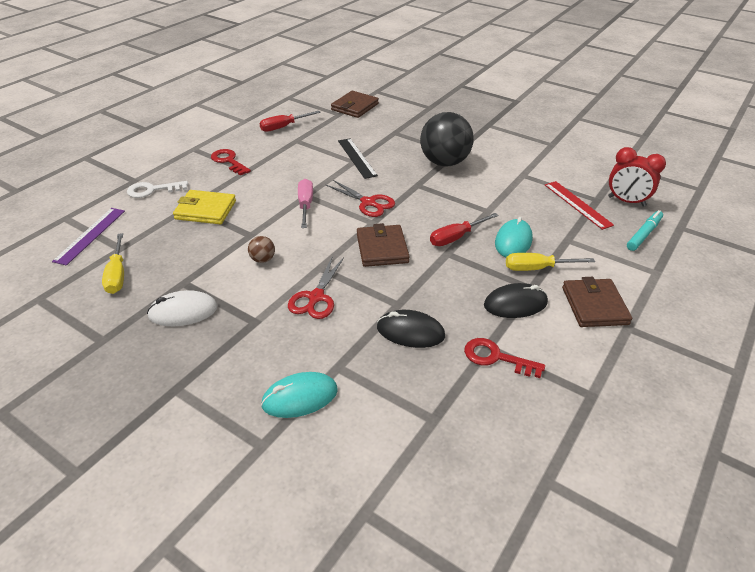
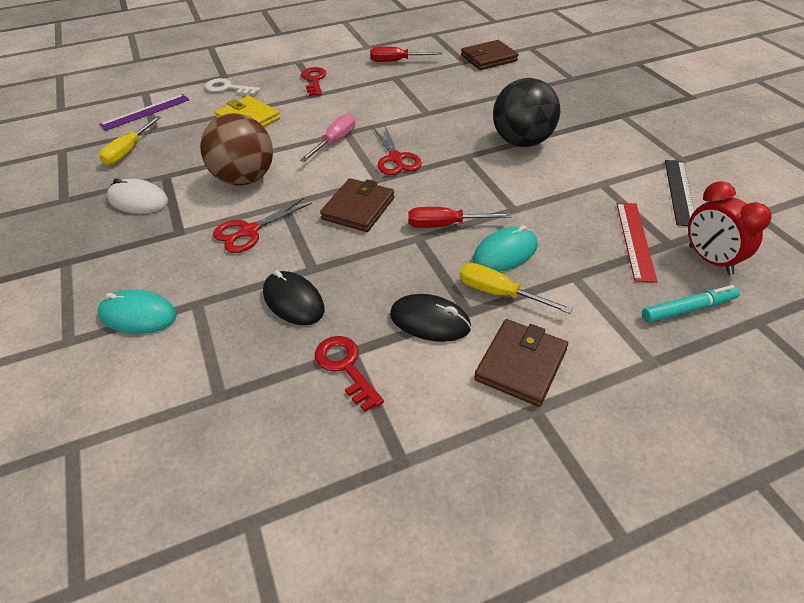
camera: 35 degrees right, 5 degrees up
brown ball [248,236,275,263] -> brown ball [200,113,273,186], size x2.42
black ruler [338,138,378,179] -> black ruler moved to [665,160,695,226]

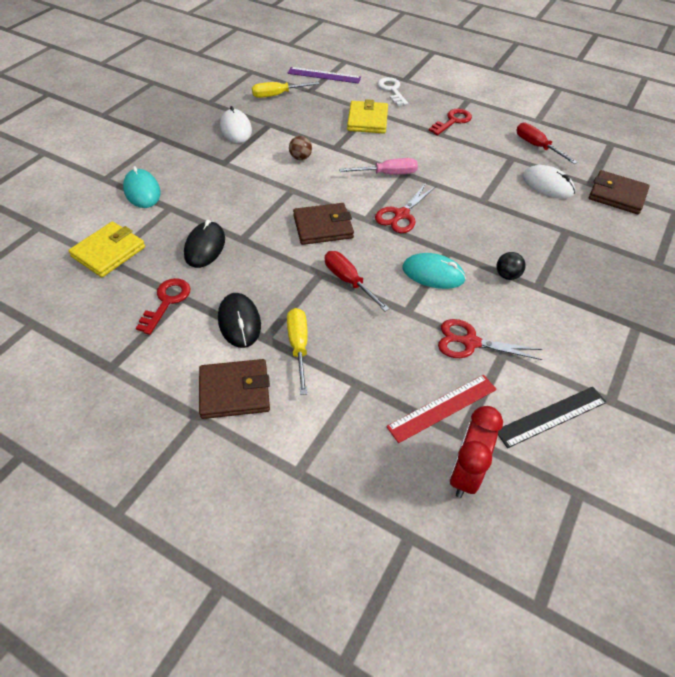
camera: 50 degrees right, 5 degrees up
brown ball [200,113,273,186] -> brown ball [289,136,312,160], size x0.41
red scissors [213,198,312,253] -> red scissors moved to [438,319,543,360]
turquoise mouse [473,225,538,272] -> turquoise mouse moved to [402,253,466,289]
black ball [493,78,560,147] -> black ball [496,252,526,280], size x0.41
turquoise marker [642,285,740,323] -> none
none -> yellow wallet [68,222,145,277]
none -> white mouse [522,165,575,198]

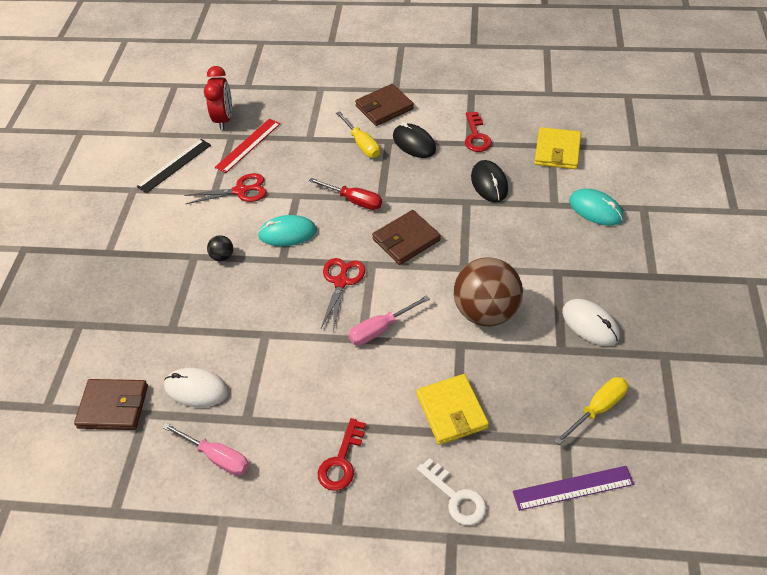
camera: 160 degrees right, 0 degrees up
brown ball [289,136,312,160] -> brown ball [454,257,523,326], size x2.42
red screwdriver [516,123,578,164] -> pink screwdriver [162,423,249,476]

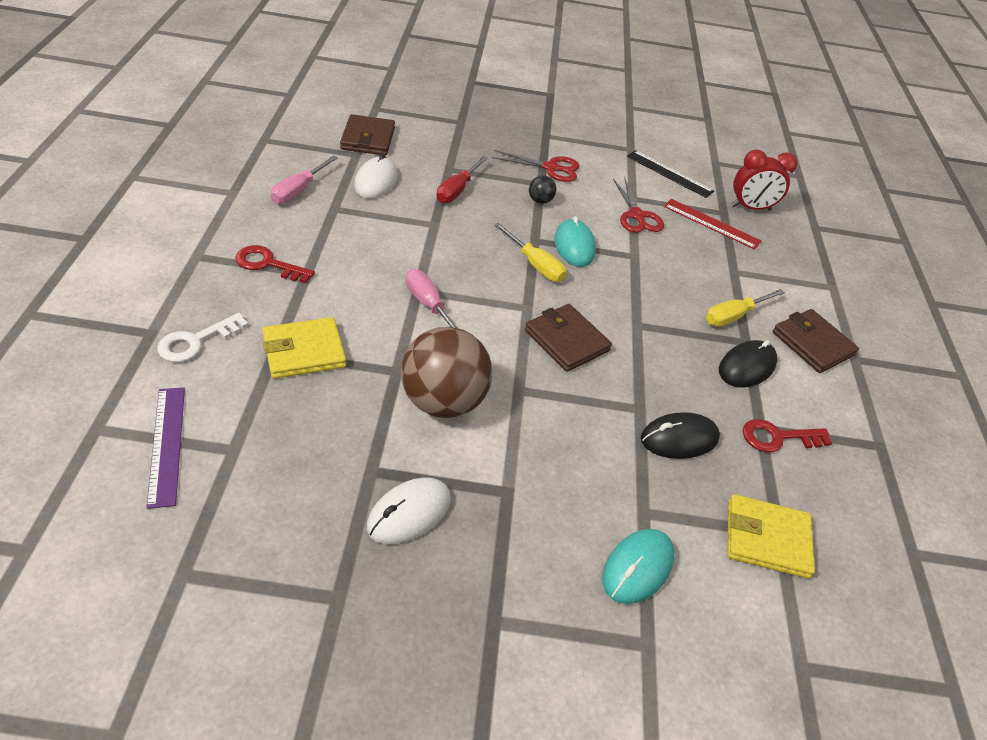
camera: 80 degrees right, 5 degrees down
red screwdriver [309,178,382,210] -> red screwdriver moved to [436,156,488,203]
red scissors [321,258,366,331] -> red scissors moved to [492,150,579,182]
yellow screwdriver [554,377,628,445] -> yellow screwdriver moved to [494,223,567,282]

